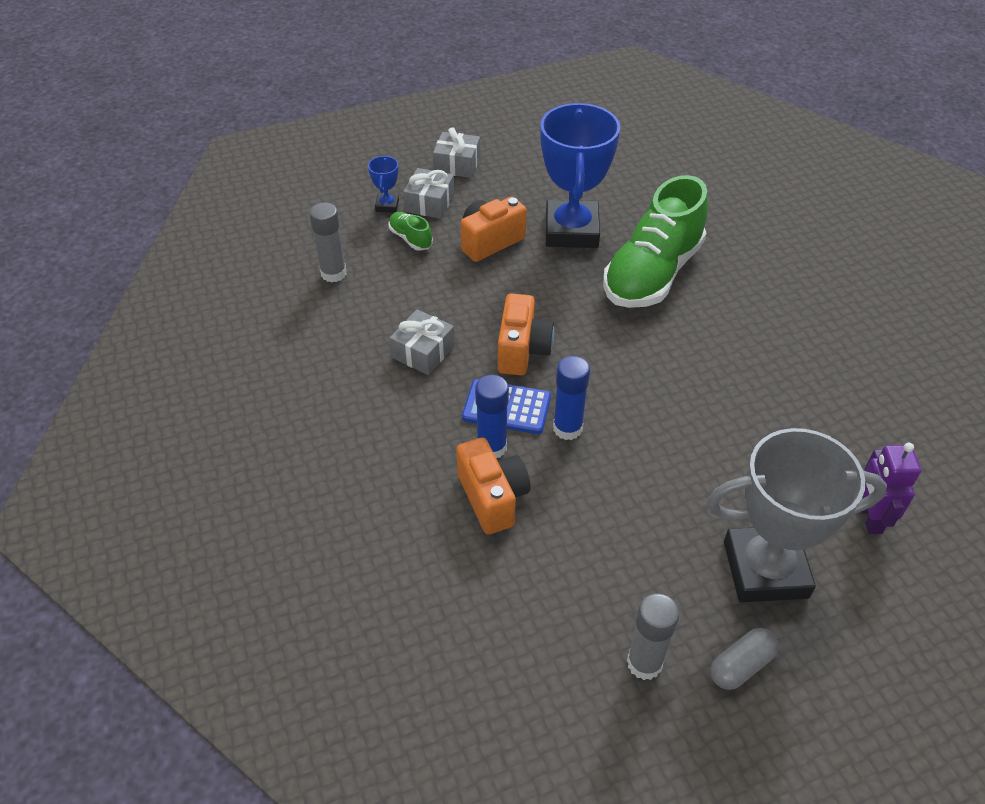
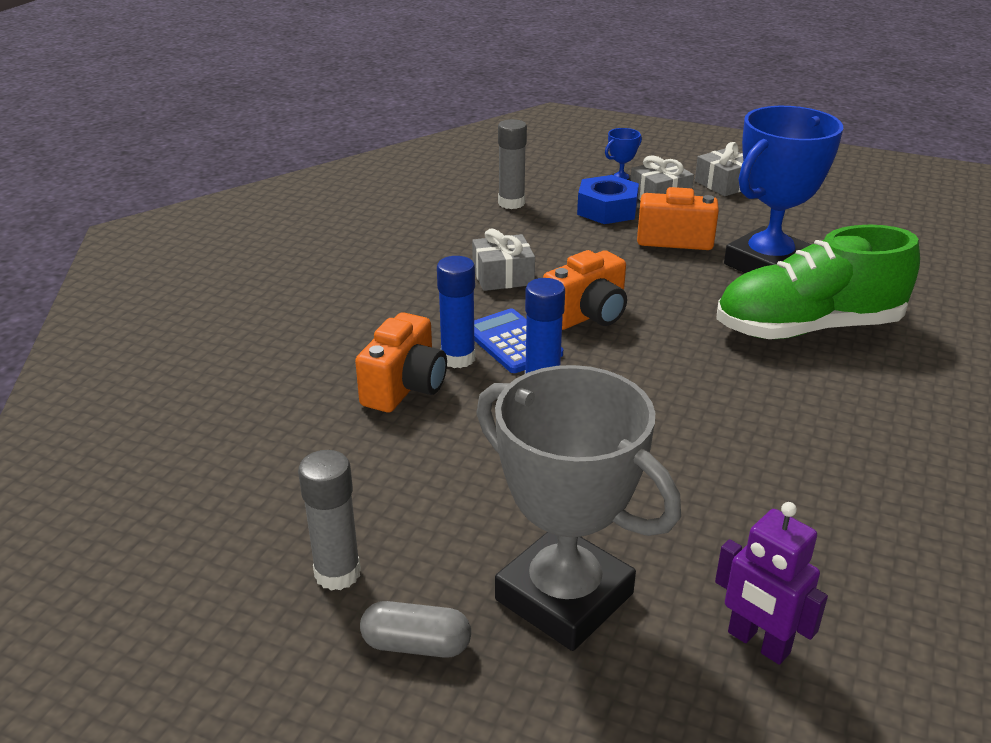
camera: 45 degrees right, 15 degrees down
green shoe [389,212,433,251] -> blue nut [577,175,639,224]
purple robot [861,443,921,534] -> purple robot turned 90 degrees counterclockwise [715,502,828,665]

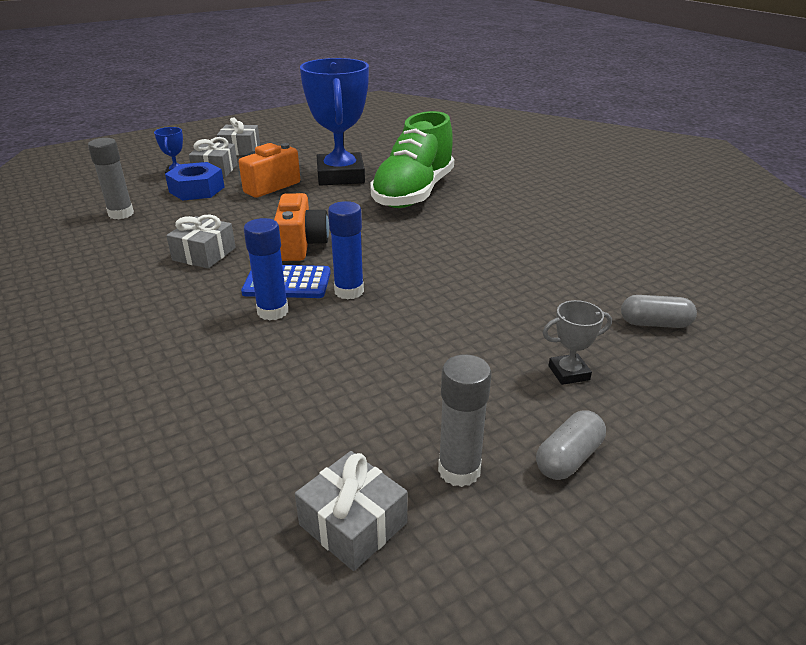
camera: 55 degrees left, 0 degrees up
orange camera [355,312,447,412] -> none
grey trophy [477,365,681,651] -> grey trophy [543,300,612,385], size x0.41
purple robot [715,502,828,665] -> grey capsule [621,295,697,328]
none -> grey gift [295,451,407,571]

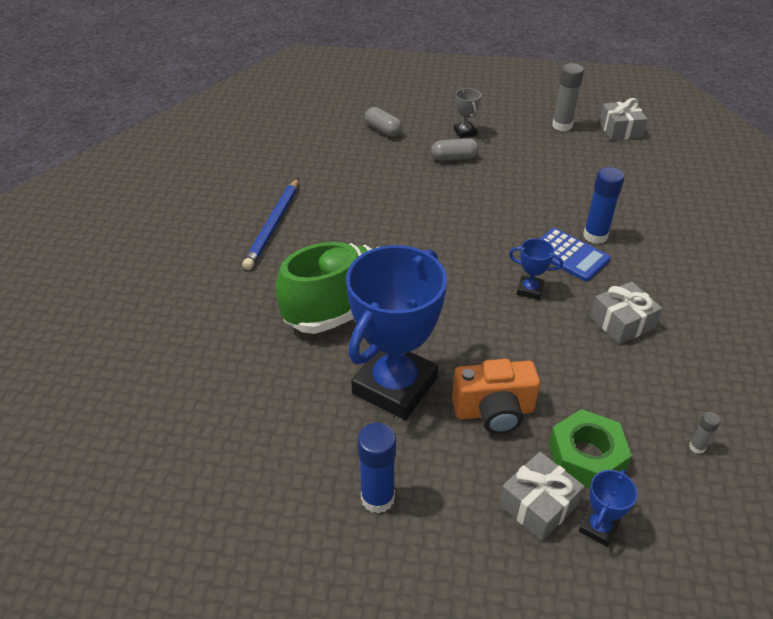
camera: 140 degrees left, 10 degrees up
grey glue stick [88,138,134,219] -> grey glue stick [689,412,721,454], size x0.49
blue nut [165,162,225,201] -> green nut [549,409,632,489]
grey gift [217,117,260,155] -> none
orange camera [274,193,329,261] -> blue trophy [509,239,563,300]
blue glue stick [328,201,364,300] -> blue glue stick moved to [358,423,396,514]
grey capsule [536,410,606,480] -> grey capsule moved to [431,138,479,161]
grey trophy [543,300,612,385] -> grey trophy turned 45 degrees clockwise [454,88,481,138]
none -> blue pencil [242,178,298,270]

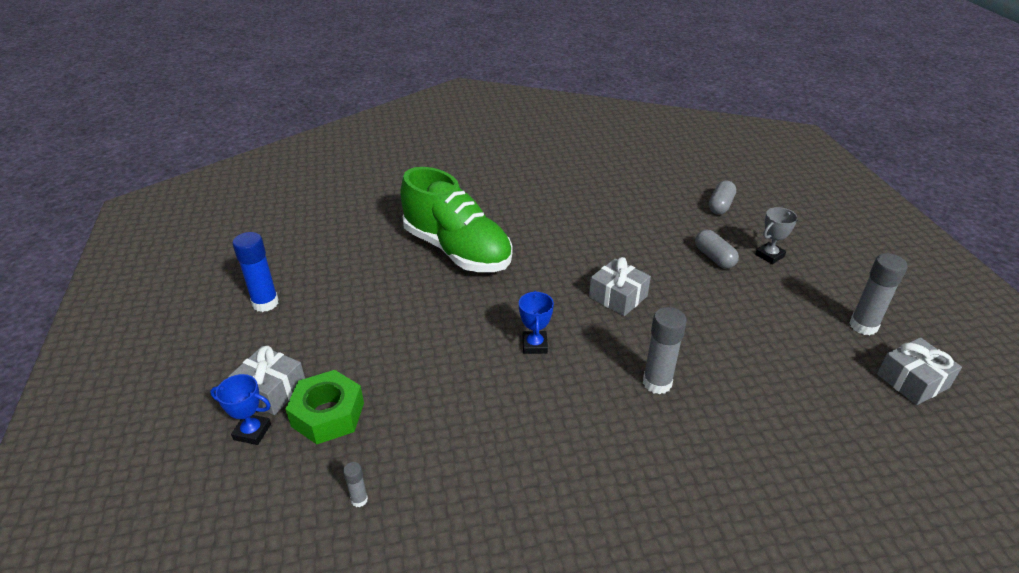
camera: 70 degrees right, 5 degrees down
blue pencil [242,178,298,270] -> none
blue trophy [346,245,447,420] -> none
orange camera [452,359,540,434] -> none
blue calculator [540,228,611,282] -> none
blue glue stick [583,167,624,244] -> grey glue stick [643,307,687,394]
grey gift [590,281,662,344] -> grey gift moved to [589,257,651,316]

